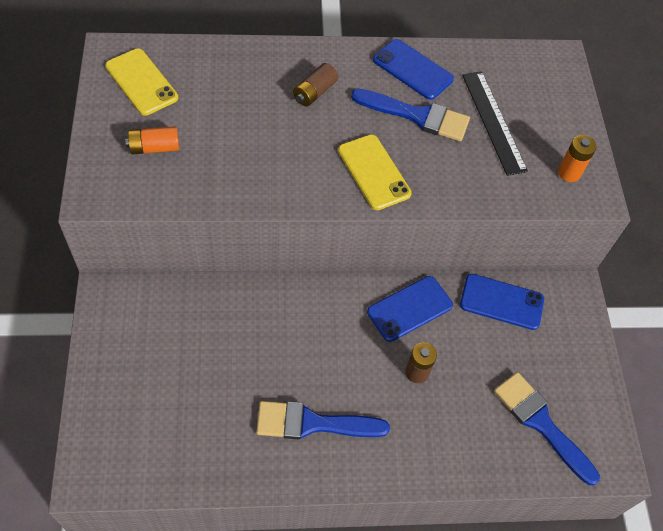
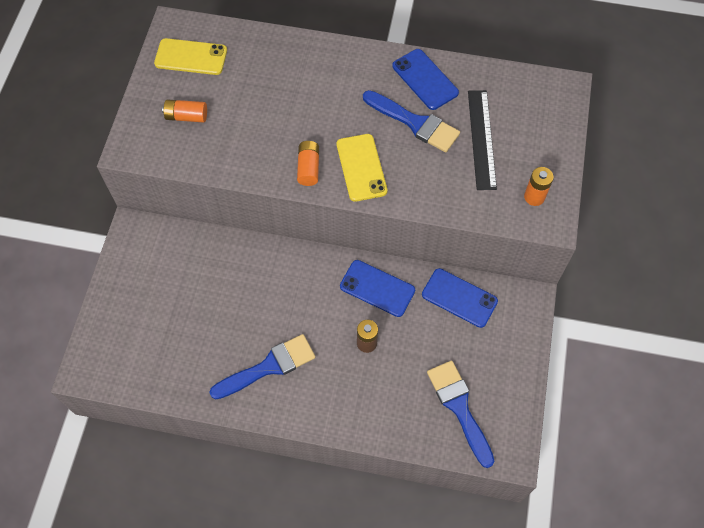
camera: 20 degrees right, 5 degrees up
yellow phone [105,49,178,116] -> yellow phone turned 60 degrees counterclockwise [154,38,227,75]
blue brush [256,401,390,439] -> blue brush turned 135 degrees clockwise [209,334,316,399]
brown battery [293,63,338,107] -> none
blue phone [367,276,453,342] -> blue phone turned 45 degrees clockwise [340,260,415,317]
none -> orange battery [297,141,319,186]

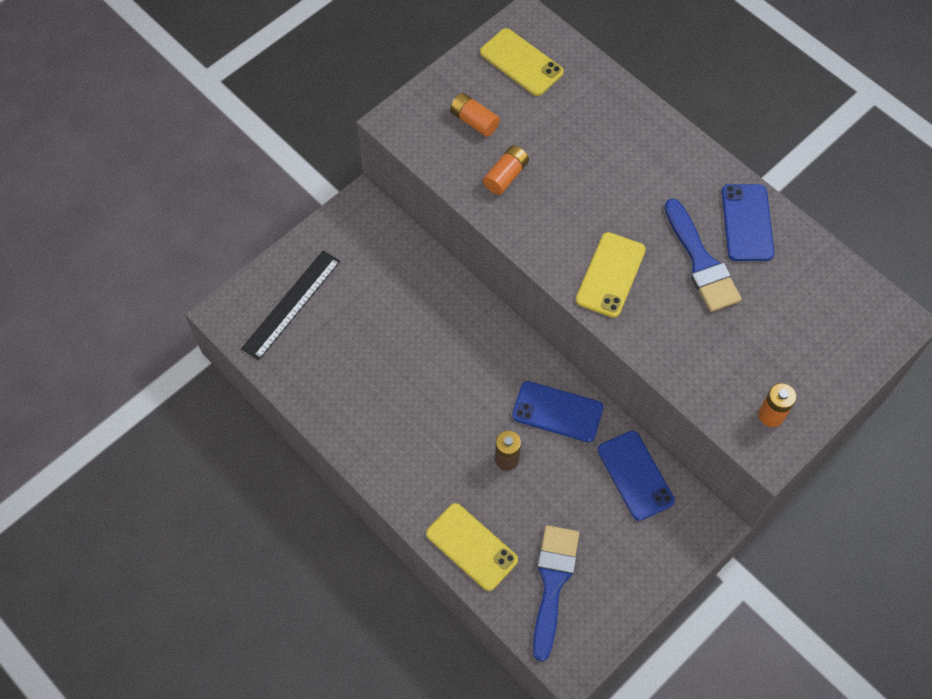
camera: 35 degrees right, 0 degrees up
blue brush [209,334,316,399] -> none
orange battery [297,141,319,186] -> orange battery moved to [483,145,529,195]
blue phone [340,260,415,317] -> blue phone turned 45 degrees counterclockwise [512,381,604,442]
black ruler [468,90,497,190] -> black ruler moved to [241,250,340,360]
none -> yellow phone [426,503,518,591]

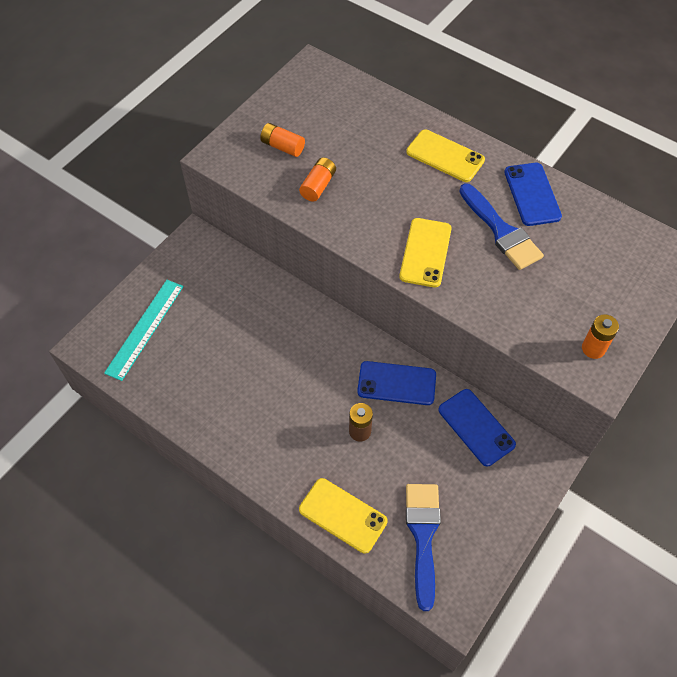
camera: 10 degrees left, 5 degrees down
black ruler [241,250,340,360] -> turquoise ruler [104,280,184,381]
yellow phone [480,28,564,96] -> yellow phone moved to [406,130,485,182]

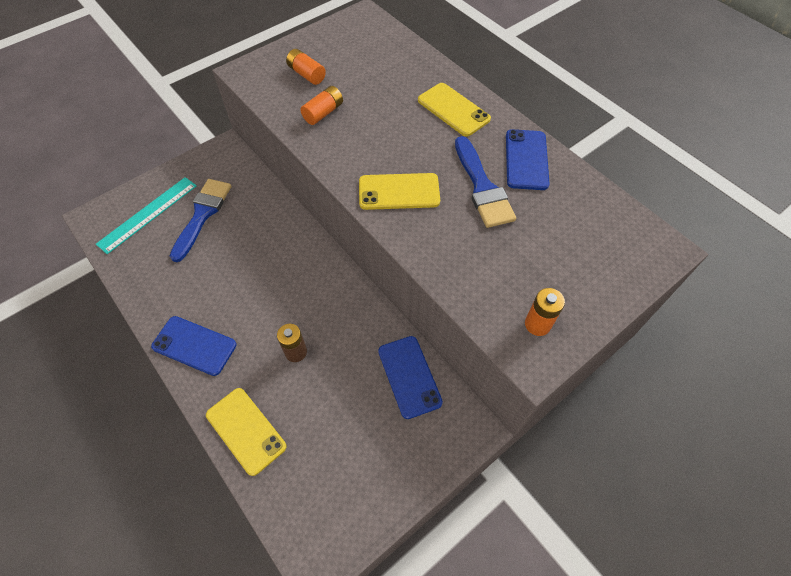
camera: 15 degrees right, 0 degrees up
blue phone [357,361,436,405] -> blue phone moved to [151,316,237,376]
yellow phone [400,218,452,288] -> yellow phone turned 60 degrees clockwise [359,173,440,210]
blue brush [406,484,441,611] -> blue brush moved to [170,179,232,262]

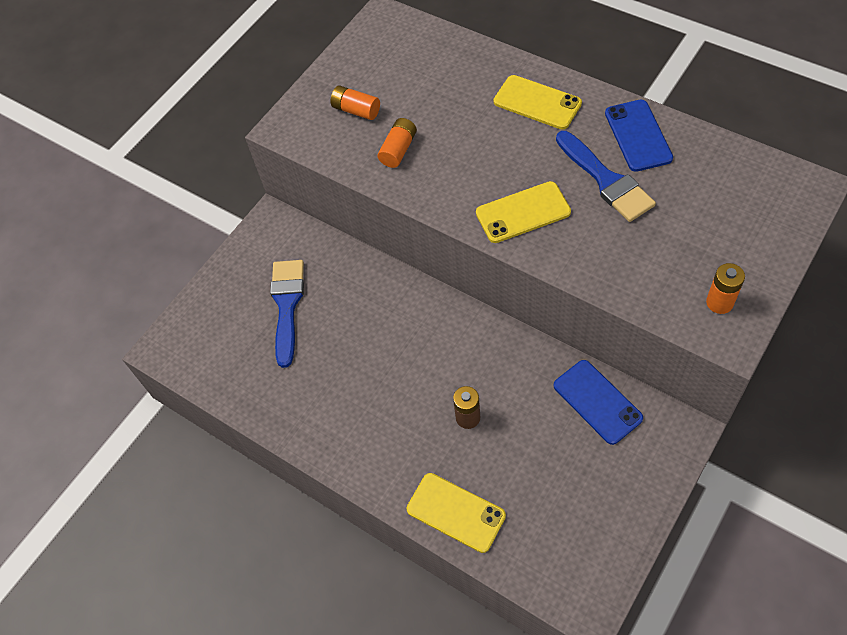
camera: 10 degrees left, 0 degrees up
turquoise ruler [96,177,197,254] -> none
blue phone [151,316,237,376] -> none

